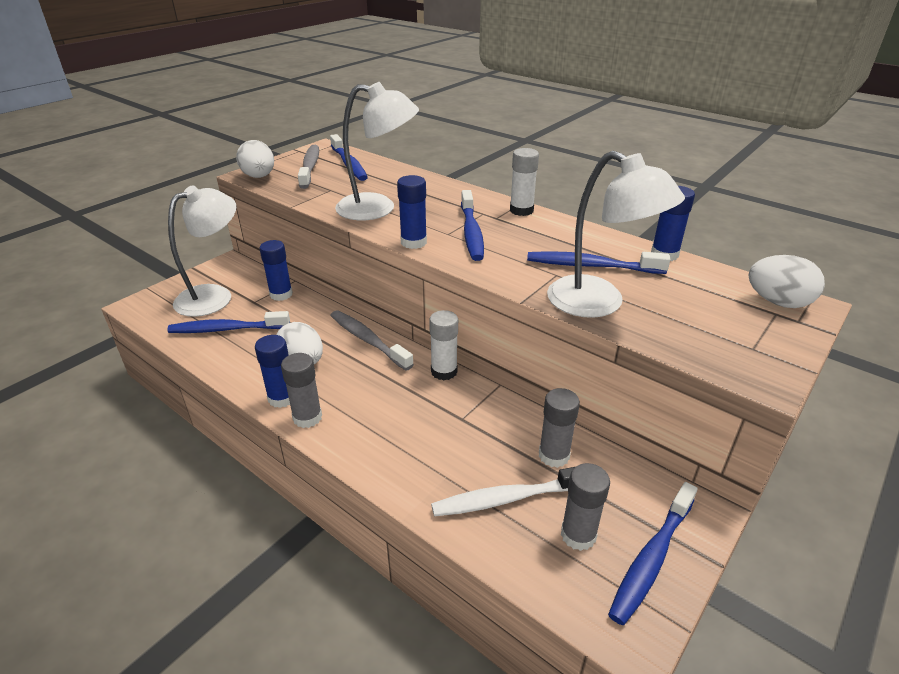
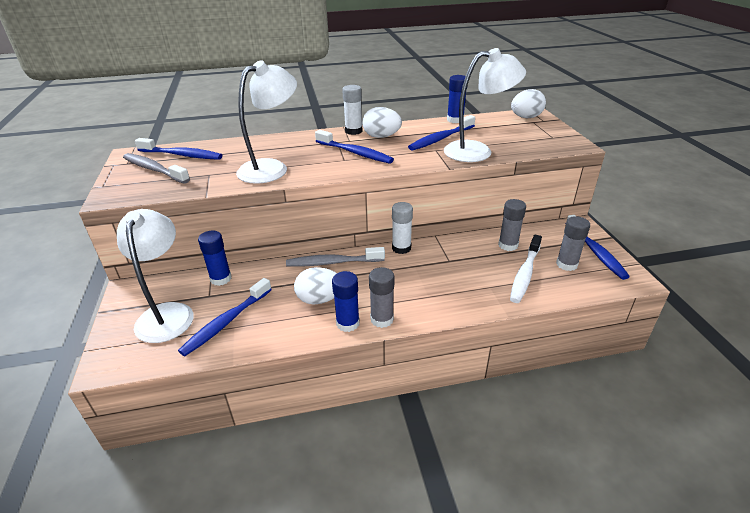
camera: 50 degrees left, 0 degrees up
white egg [236,140,274,178] -> white egg moved to [362,107,402,138]
blue glue stick [397,175,427,249] -> none

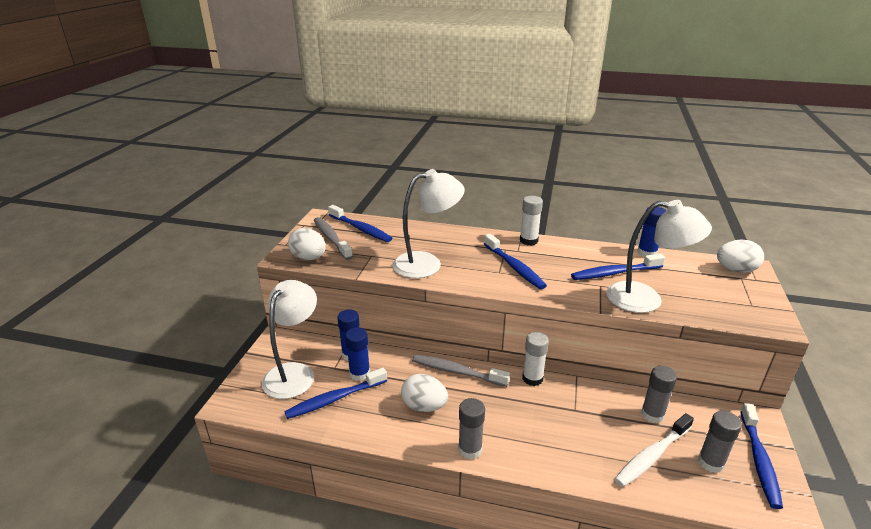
camera: 25 degrees right, 5 degrees down
blue glue stick [332,271,360,332] -> blue glue stick moved to [345,327,370,381]
white egg [362,107,402,138] -> white egg moved to [288,228,326,260]

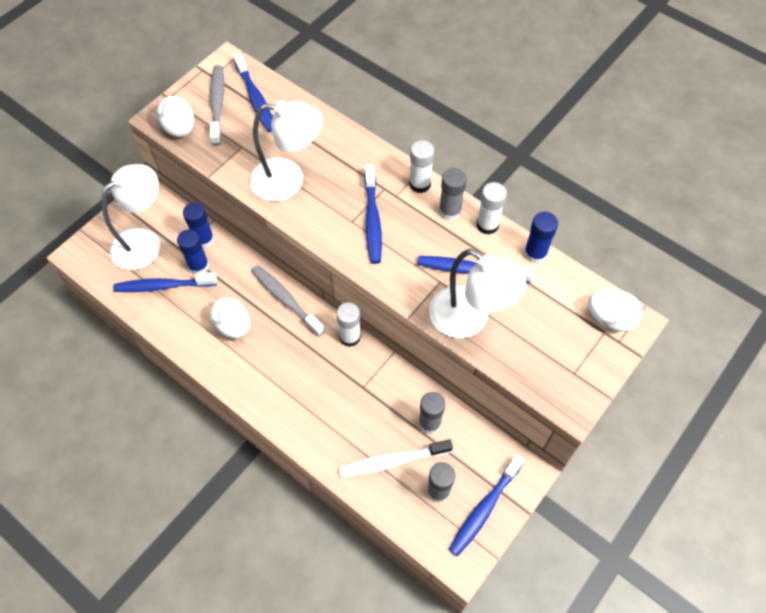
camera: 25 degrees right, 30 degrees up
grey glue stick [458,398,485,459] -> grey glue stick moved to [439,168,467,221]
none -> white glue stick [477,182,507,235]

